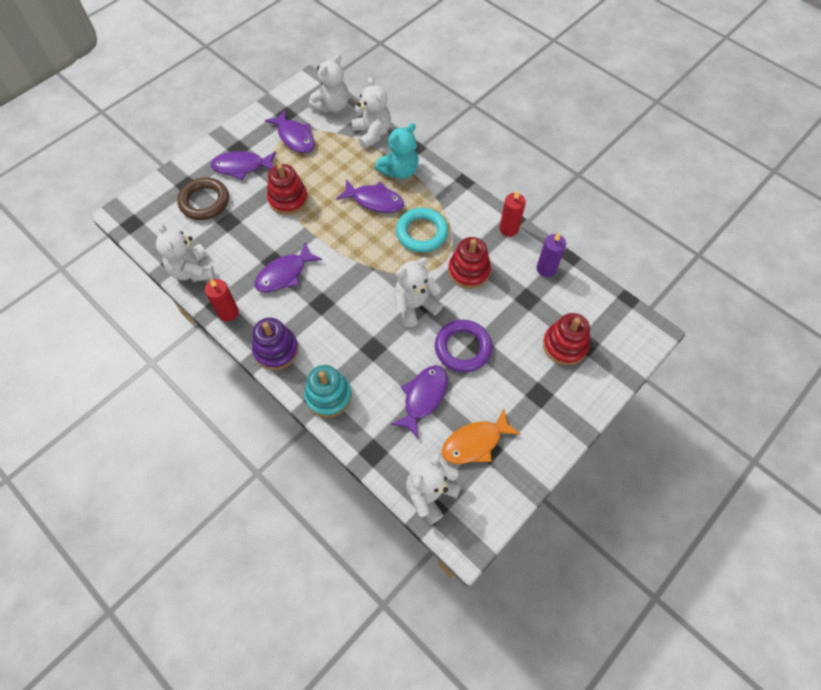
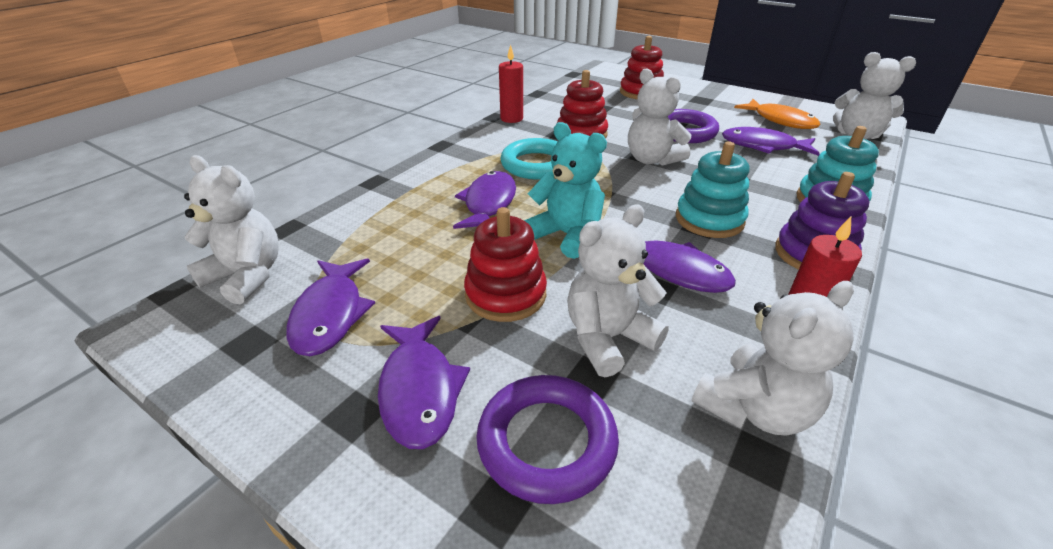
camera: 100 degrees left, 25 degrees down
brown ring [177,177,229,220] -> purple ring [476,375,619,504]
purple fish [265,109,315,153] -> purple fish turned 135 degrees clockwise [286,259,375,356]
white teddy bear [352,77,391,149] -> white teddy bear moved to [567,205,669,377]
turquoise teddy bear [375,123,419,179] -> turquoise teddy bear moved to [524,122,607,259]
purple candle [537,233,566,277] -> none
none -> turquoise stacking toy [676,141,750,238]

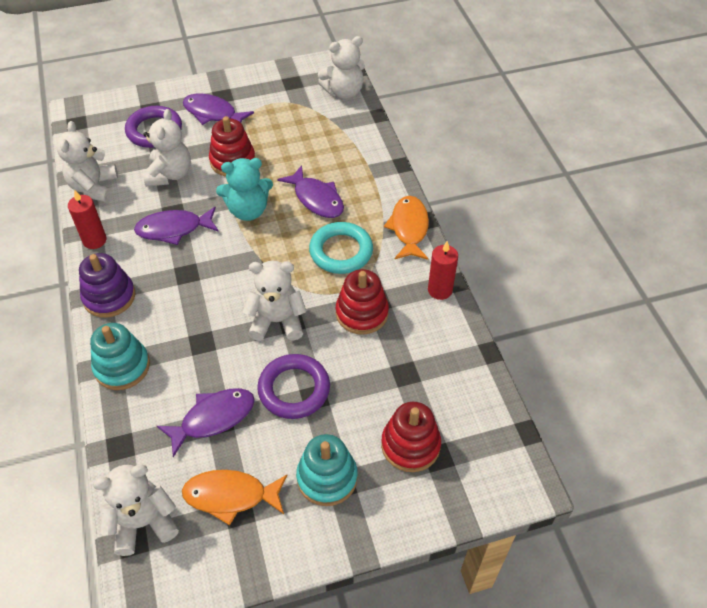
camera: 130 degrees right, 15 degrees up
purple fish [286,259,375,356] -> none
turquoise stacking toy [676,141,750,238] -> turquoise stacking toy moved to [296,434,358,506]
none -> orange fish [384,196,429,260]

